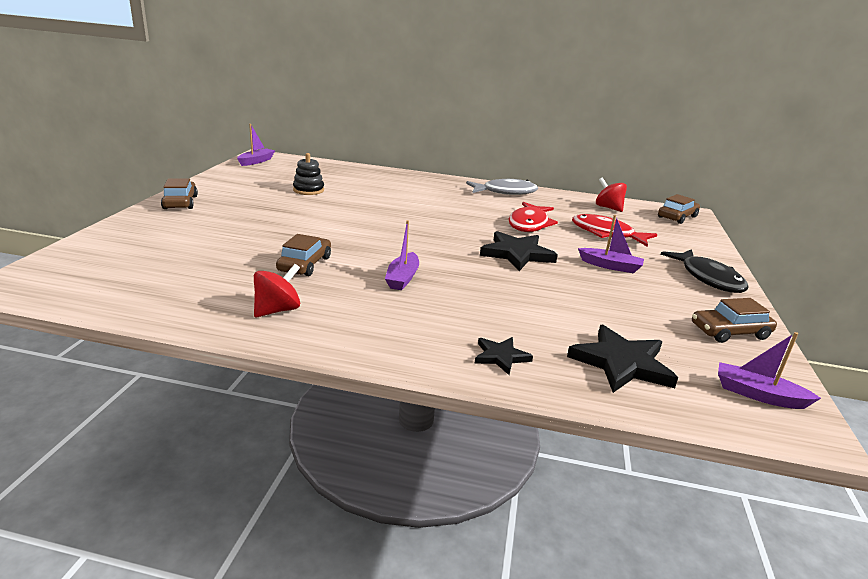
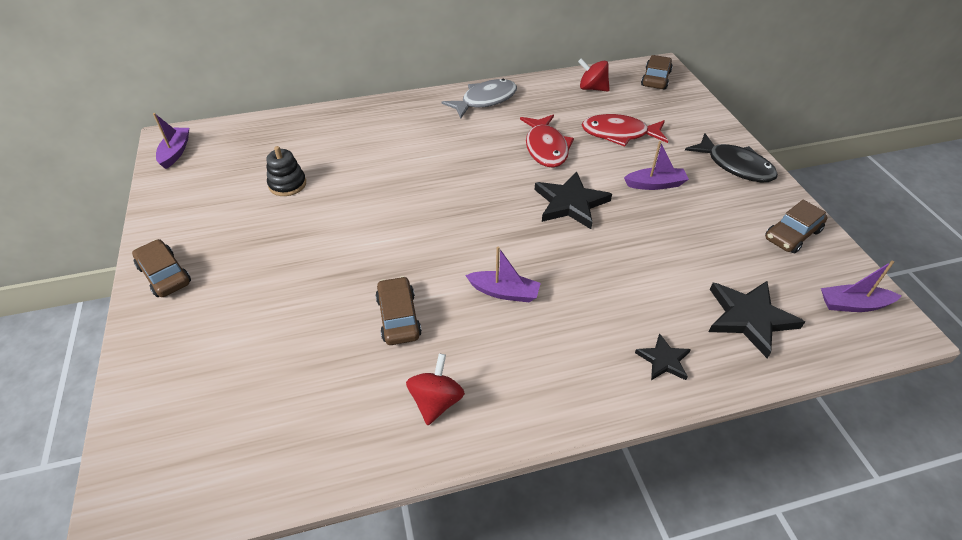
camera: 25 degrees left, 20 degrees up
purple boat [385,220,419,290] -> purple boat turned 60 degrees counterclockwise [465,246,541,302]

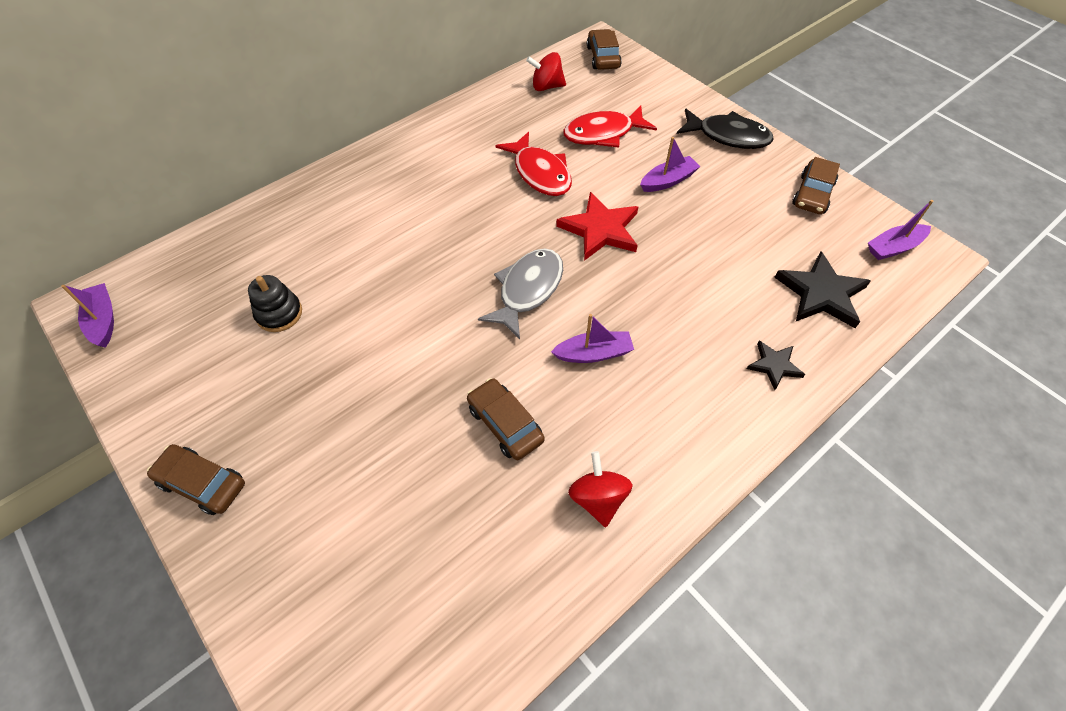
camera: 25 degrees left, 10 degrees up
grey fish [442,79,517,119] -> grey fish moved to [478,248,563,339]
black star [534,171,612,229] -> red star [556,192,638,261]

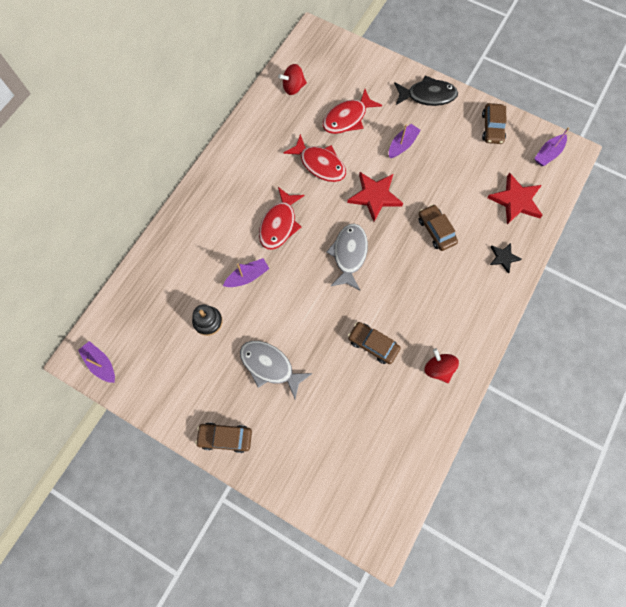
camera: 20 degrees left, 15 degrees up
purple boat [551,314,634,363] -> purple boat moved to [223,258,269,287]
brown car [587,29,622,70] -> brown car moved to [418,204,458,251]
black star [774,251,871,328] -> red star [487,173,543,225]
none -> grey fish [240,341,312,399]
none -> red fish [259,187,304,250]

